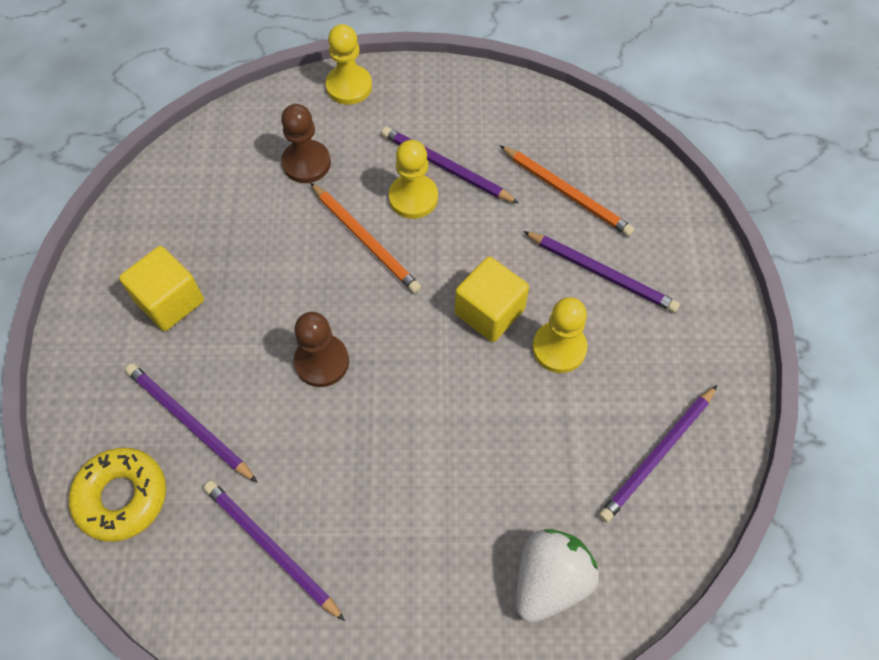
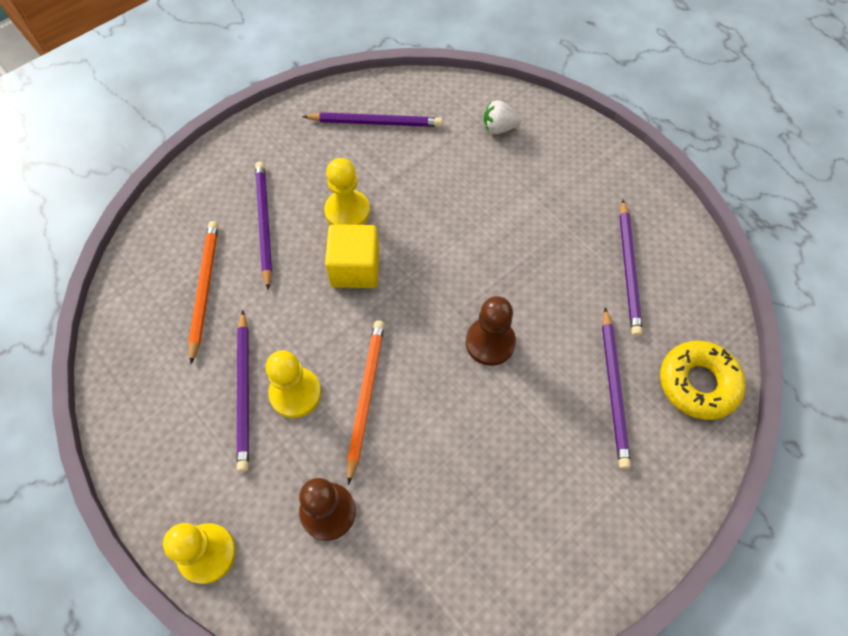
camera: 130 degrees left, 0 degrees up
yellow cube [119,246,204,331] -> none
white strawberry [516,529,599,623] -> white strawberry [484,100,522,134], size x0.59

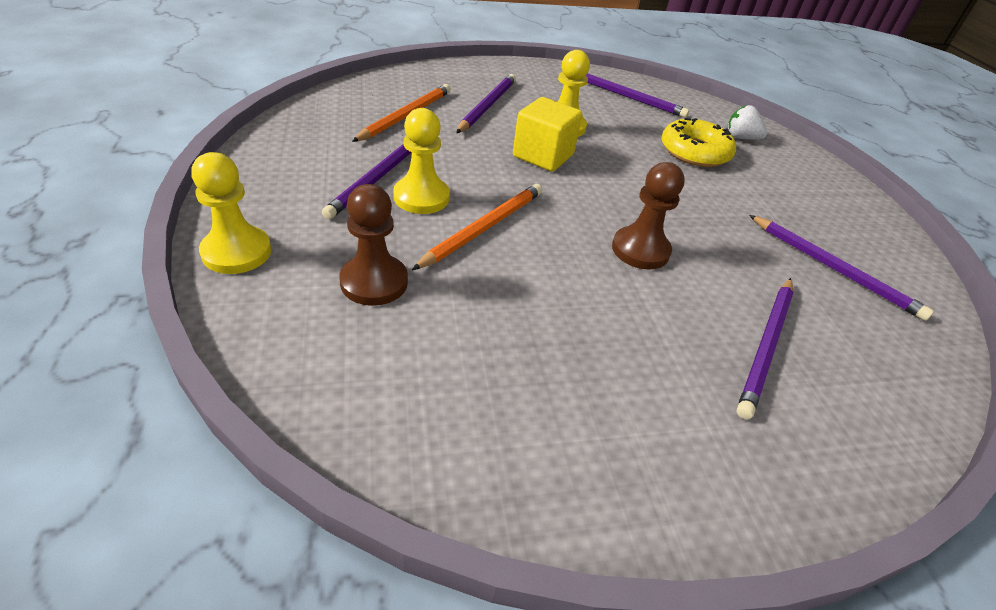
camera: 25 degrees right, 20 degrees down
purple pencil [619,200,643,337] -> purple pencil turned 75 degrees counterclockwise [749,215,934,321]
yellow donut [660,341,746,420] -> yellow donut moved to [661,118,736,167]

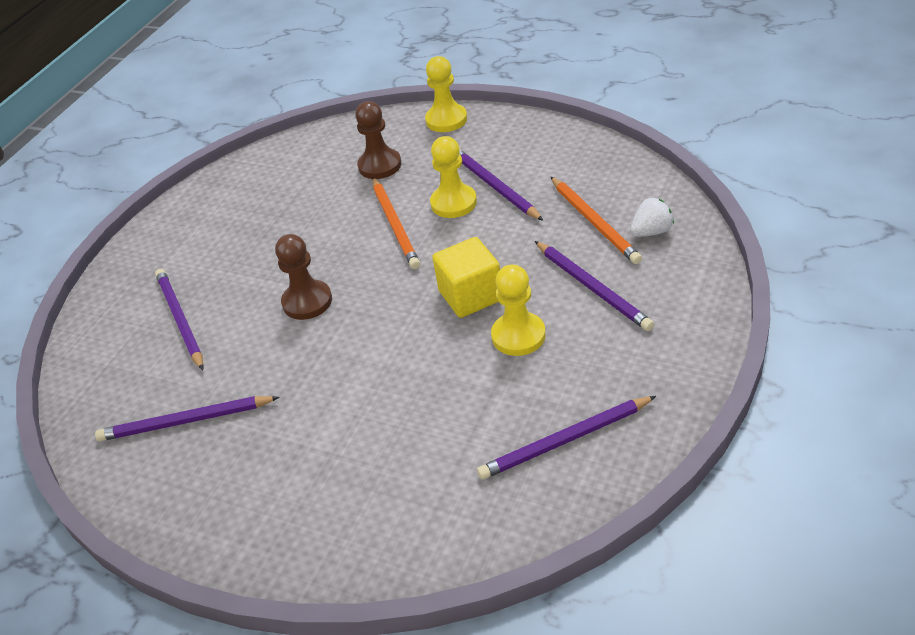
camera: 135 degrees right, 0 degrees up
yellow donut [661,118,736,167] -> none
white strawberry [727,105,768,140] -> white strawberry moved to [630,197,674,237]

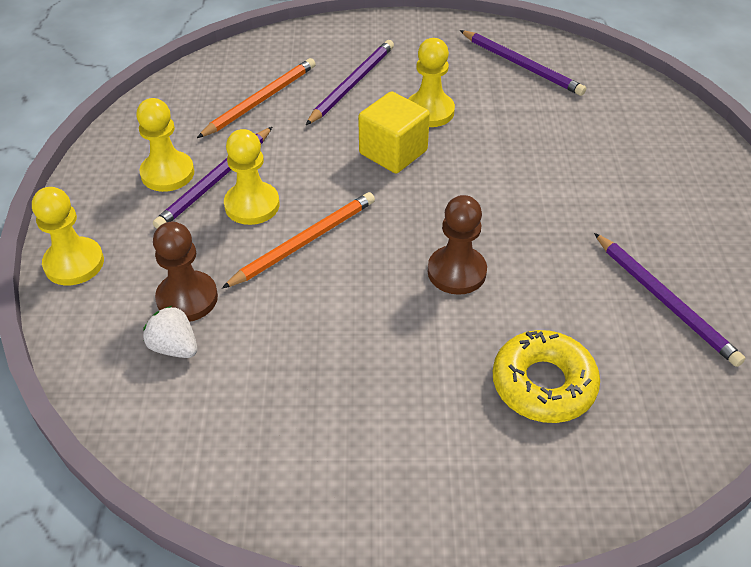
camera: 120 degrees left, 5 degrees up
purple pencil [155,269,204,370] -> yellow donut [493,330,600,423]
white strawberry [630,197,674,237] -> white strawberry moved to [143,306,197,358]
none -> yellow pawn [136,98,194,192]

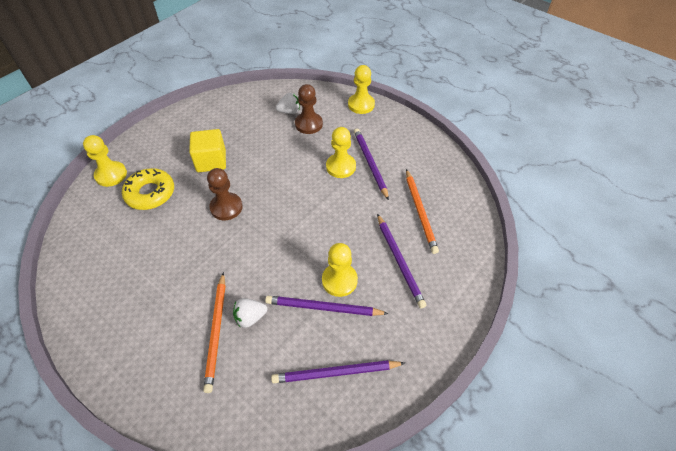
camera: 130 degrees right, 5 degrees up
yellow pawn [136,98,194,192] -> yellow pawn moved to [83,135,127,187]
orange pencil [222,192,375,289] -> orange pencil moved to [203,272,226,393]
yellow cube [358,91,430,173] -> yellow cube moved to [189,129,226,172]
purple pencil [594,233,746,367] -> purple pencil moved to [265,296,389,316]
none -> white strawberry [233,298,267,328]

